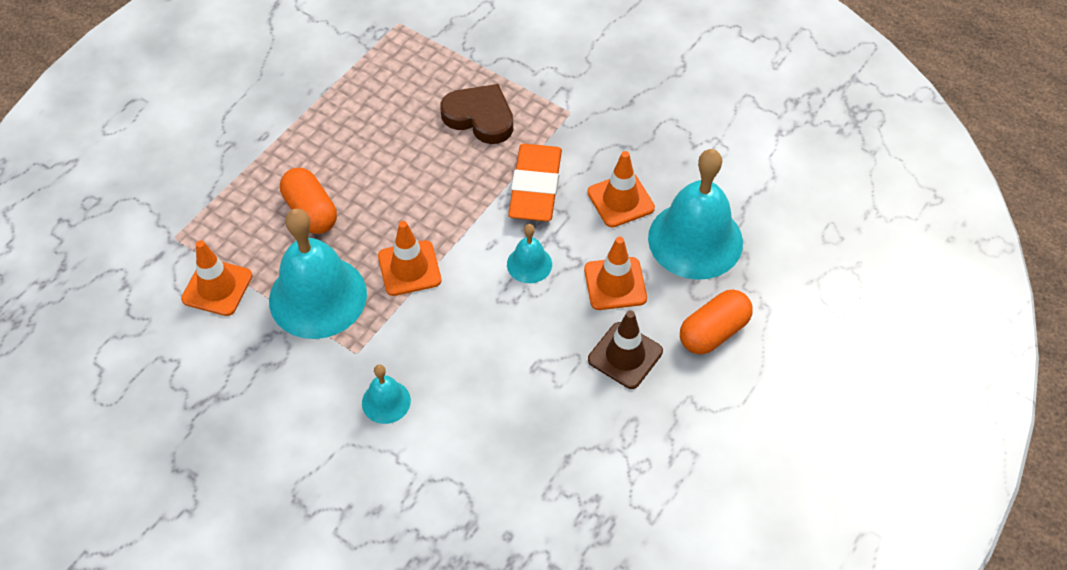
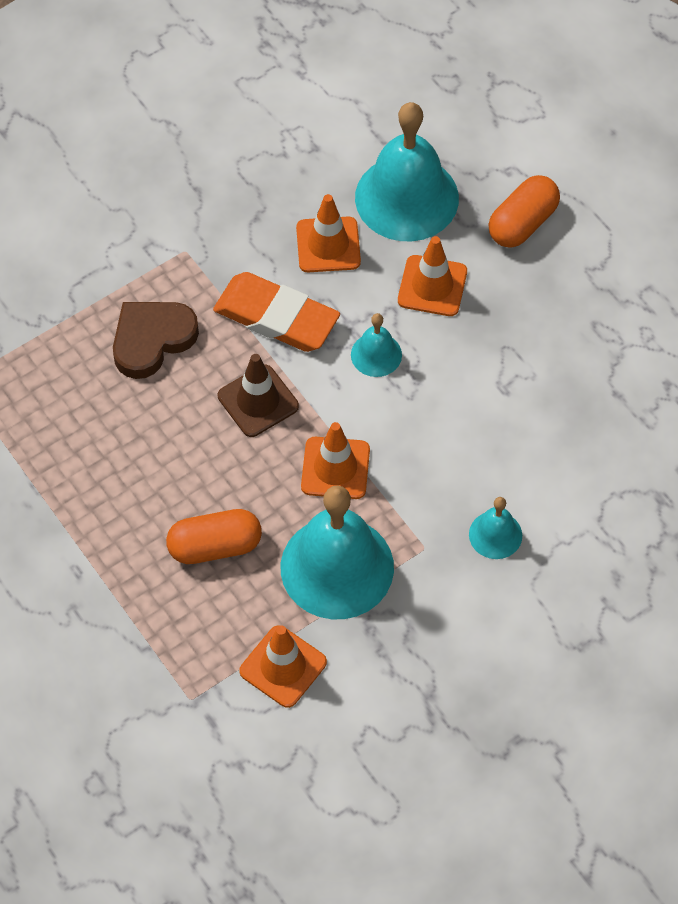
camera: 70 degrees left, 5 degrees up
brown traffic cone [588,310,663,389] -> brown traffic cone moved to [218,354,299,437]
orange capsule [680,290,753,354] -> orange capsule turned 60 degrees clockwise [488,175,560,247]

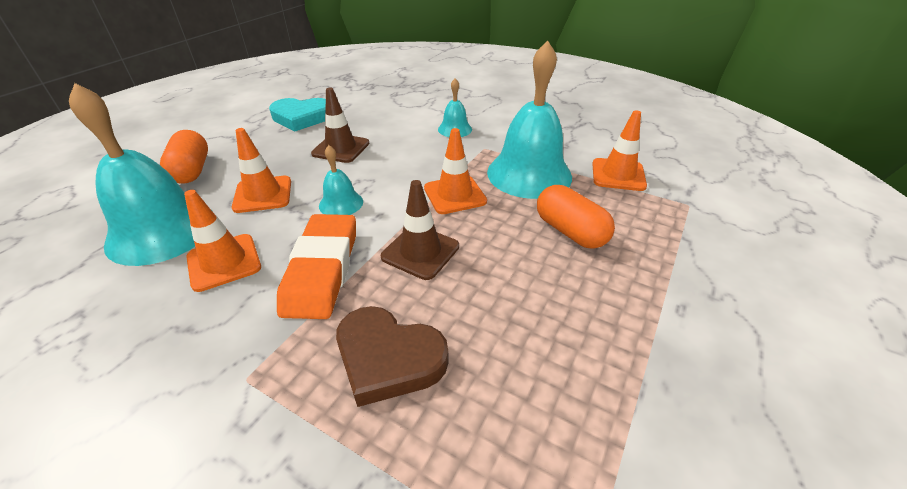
camera: 115 degrees left, 20 degrees down
orange capsule [488,175,560,247] -> orange capsule turned 60 degrees clockwise [160,130,208,184]
none -> turquoise heart [269,98,326,132]
none -> brown traffic cone [311,88,369,163]

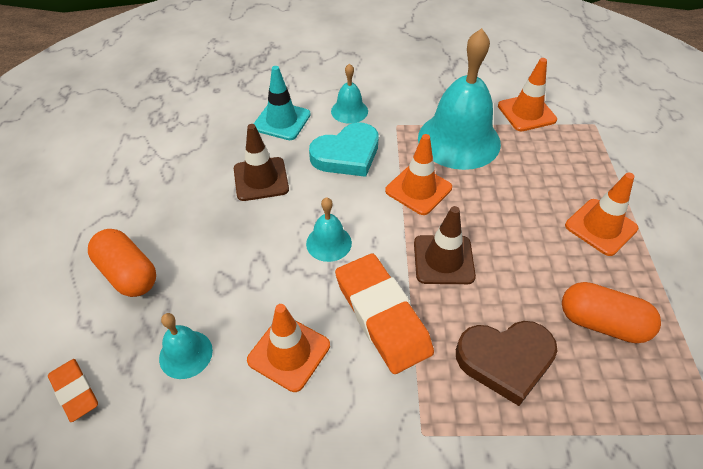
camera: 30 degrees left, 10 degrees up
turquoise bell [69,83,213,266] -> turquoise bell [159,313,213,379], size x0.47
orange traffic cone [232,128,291,213] -> orange traffic cone moved to [565,173,638,256]
turquoise heart [269,98,326,132] -> turquoise heart moved to [309,122,379,177]
orange capsule [537,185,615,249] -> orange capsule moved to [562,282,661,343]
none -> orange eraser [48,359,98,422]
none -> turquoise traffic cone [254,66,311,140]

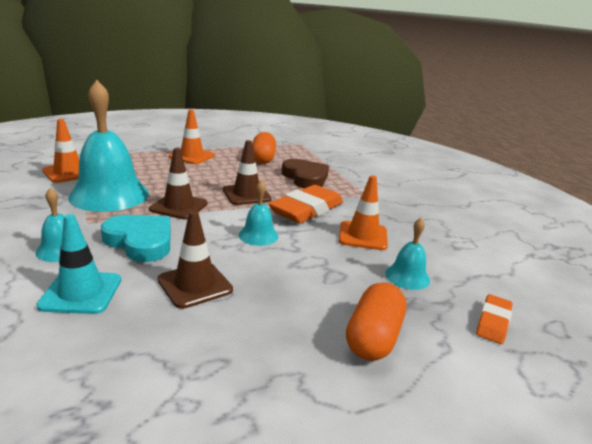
camera: 115 degrees left, 25 degrees down
orange traffic cone [385,134,452,215] -> brown traffic cone [149,148,208,220]

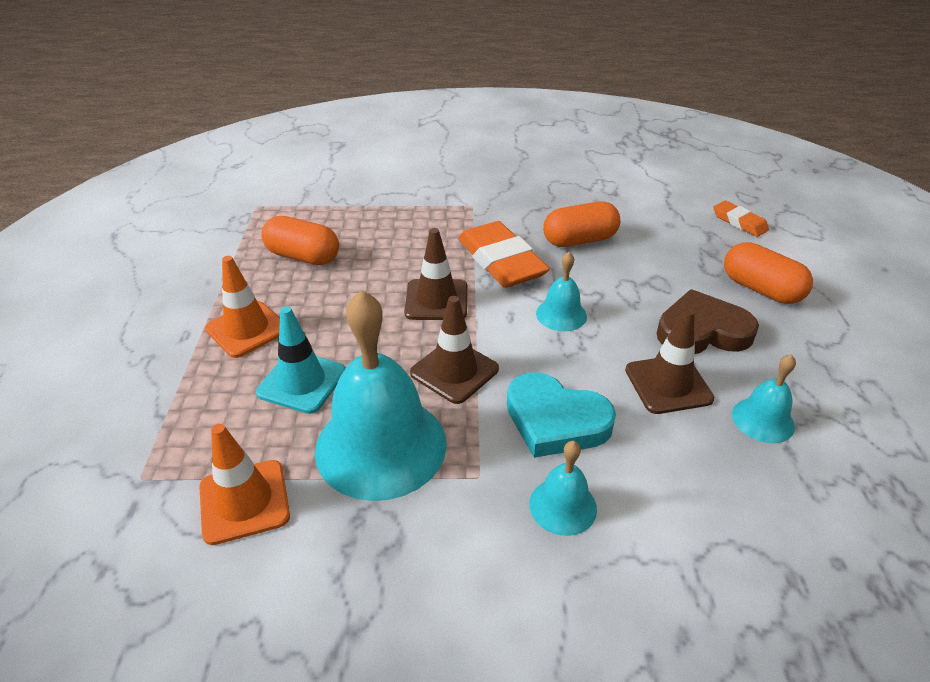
camera: 65 degrees left, 15 degrees up
turquoise traffic cone [36,214,121,314] -> turquoise traffic cone moved to [256,306,346,414]
turquoise heart [101,215,171,262] -> turquoise heart turned 120 degrees counterclockwise [507,372,616,458]
brown heart [282,159,329,188] -> brown heart moved to [657,289,759,354]
orange traffic cone [339,175,388,250] -> orange capsule [543,202,620,247]
turquoise bell [385,218,430,290] -> turquoise bell moved to [732,354,796,443]

